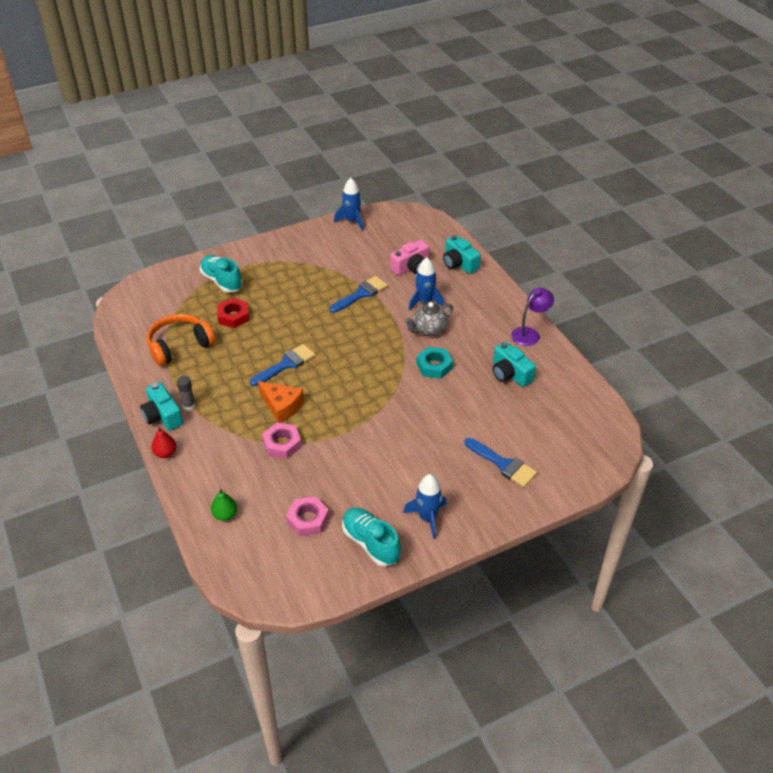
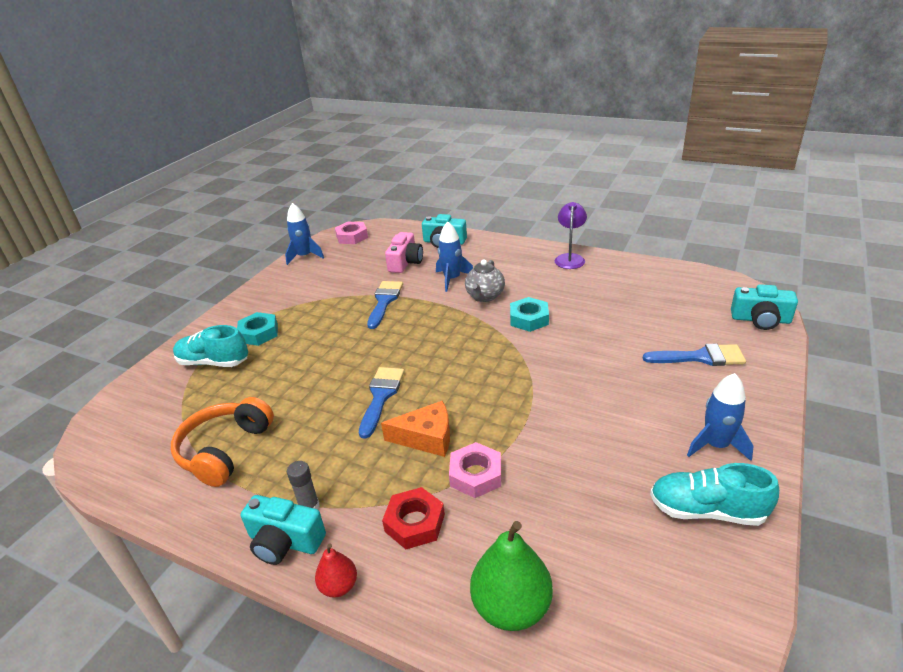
camera: 35 degrees left, 10 degrees down
green pear [211,489,237,521] -> green pear [470,521,553,631], size x1.86
red nut [217,298,249,328] -> red nut moved to [382,487,445,549]
pink nut [286,496,329,537] -> pink nut moved to [335,222,368,244]
turquoise camera [492,342,536,387] -> turquoise camera moved to [731,284,798,330]
none -> turquoise nut [237,312,278,346]

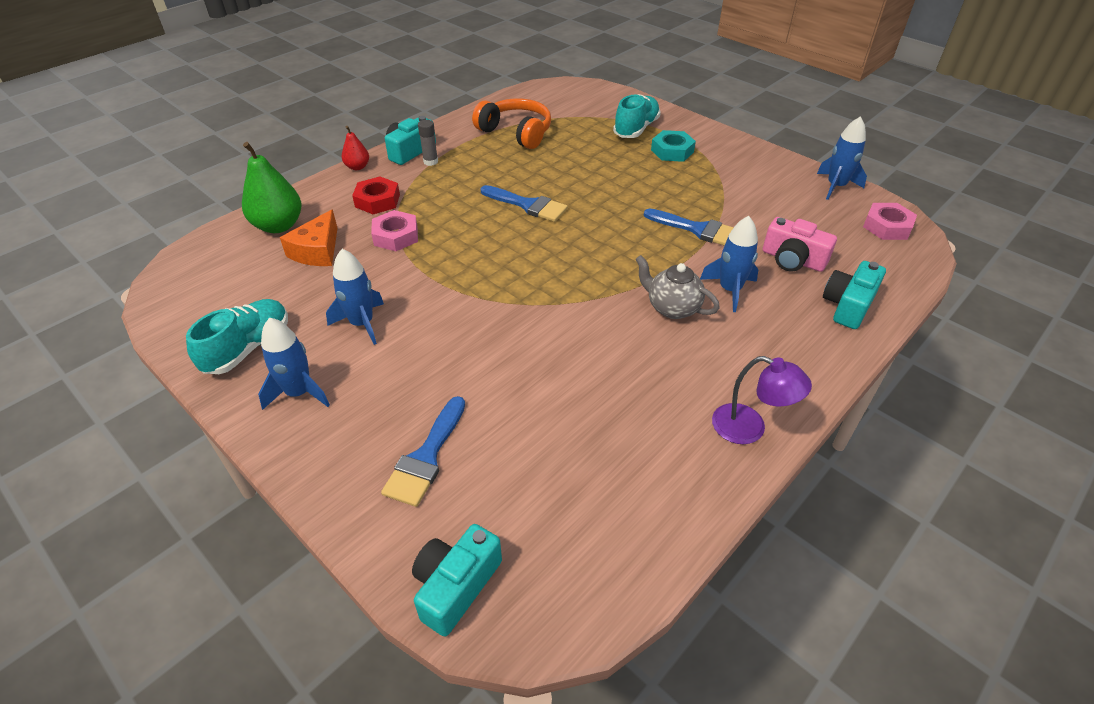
camera: 105 degrees right, 10 degrees up
orange cheese [381,401,450,457] -> orange cheese moved to [280,209,338,266]
turquoise nut [510,297,549,332] -> none
none -> blue rocket [326,249,384,345]

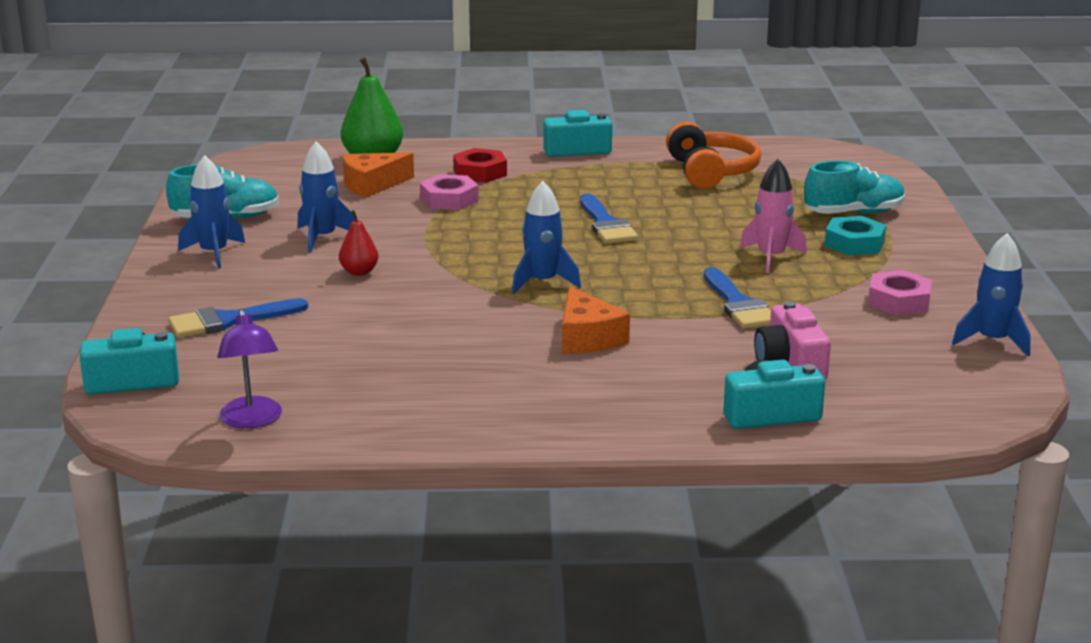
camera: 45 degrees right, 20 degrees down
red pear [342,126,369,170] -> red pear moved to [339,210,379,276]
grey glue stick [418,120,438,166] -> none
grey teapot [635,255,720,319] -> orange cheese [562,286,630,353]
blue rocket [700,216,759,312] -> blue rocket moved to [512,181,581,294]
purple lamp [712,356,812,444] -> purple lamp moved to [217,309,282,428]
pink nut [863,203,917,240] -> pink nut moved to [868,270,932,316]
none -> pink rocket [740,159,807,273]

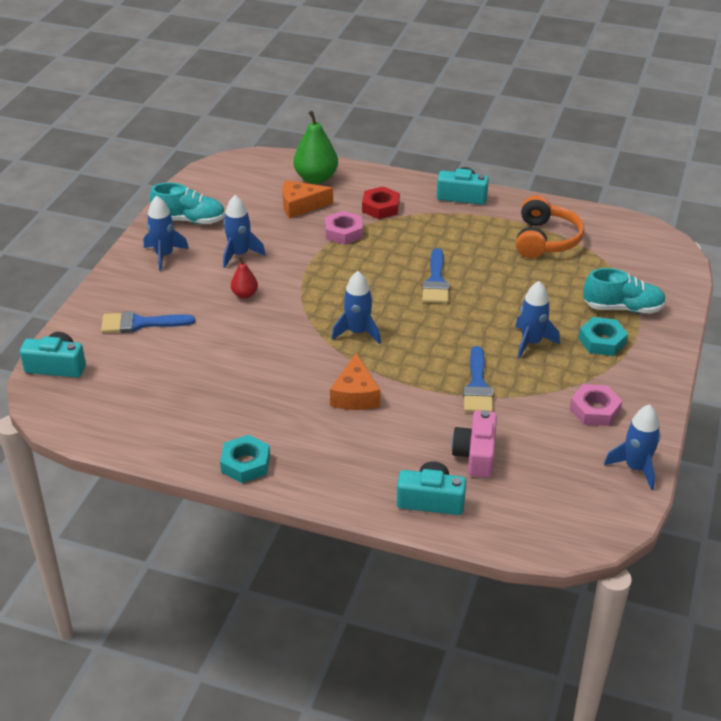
camera: 20 degrees right, 15 degrees up
purple lamp [217,309,282,428] -> none
pink rocket [740,159,807,273] -> blue rocket [515,281,560,359]
none -> turquoise nut [220,435,270,483]

